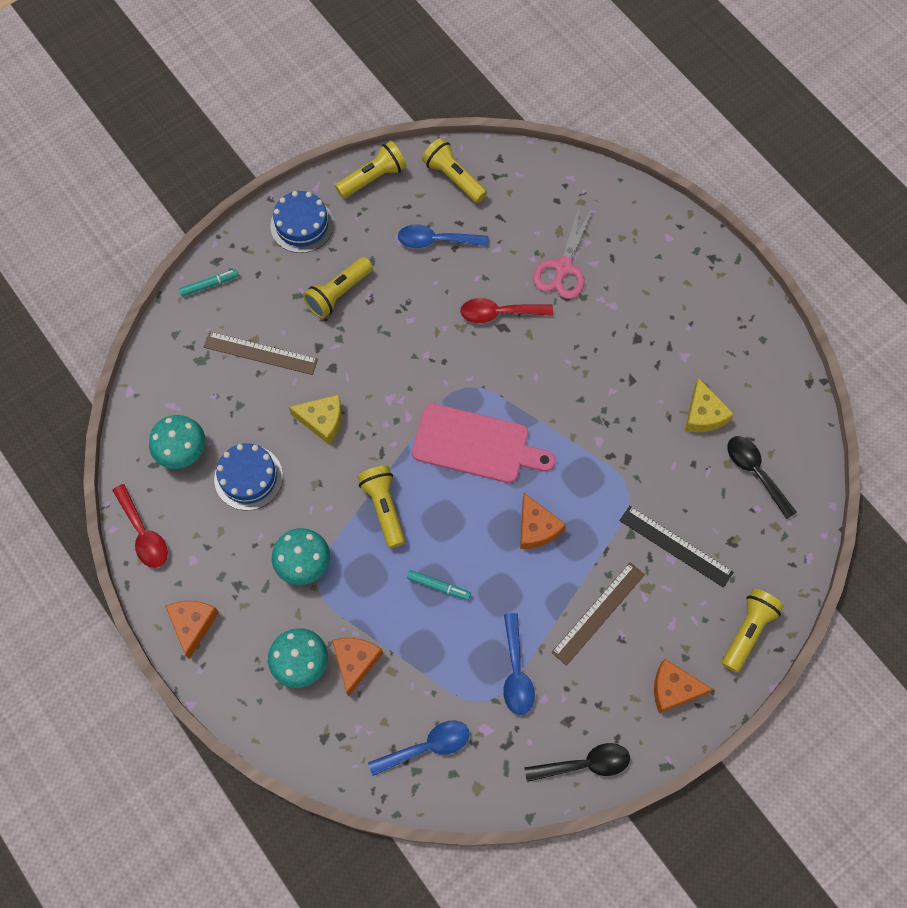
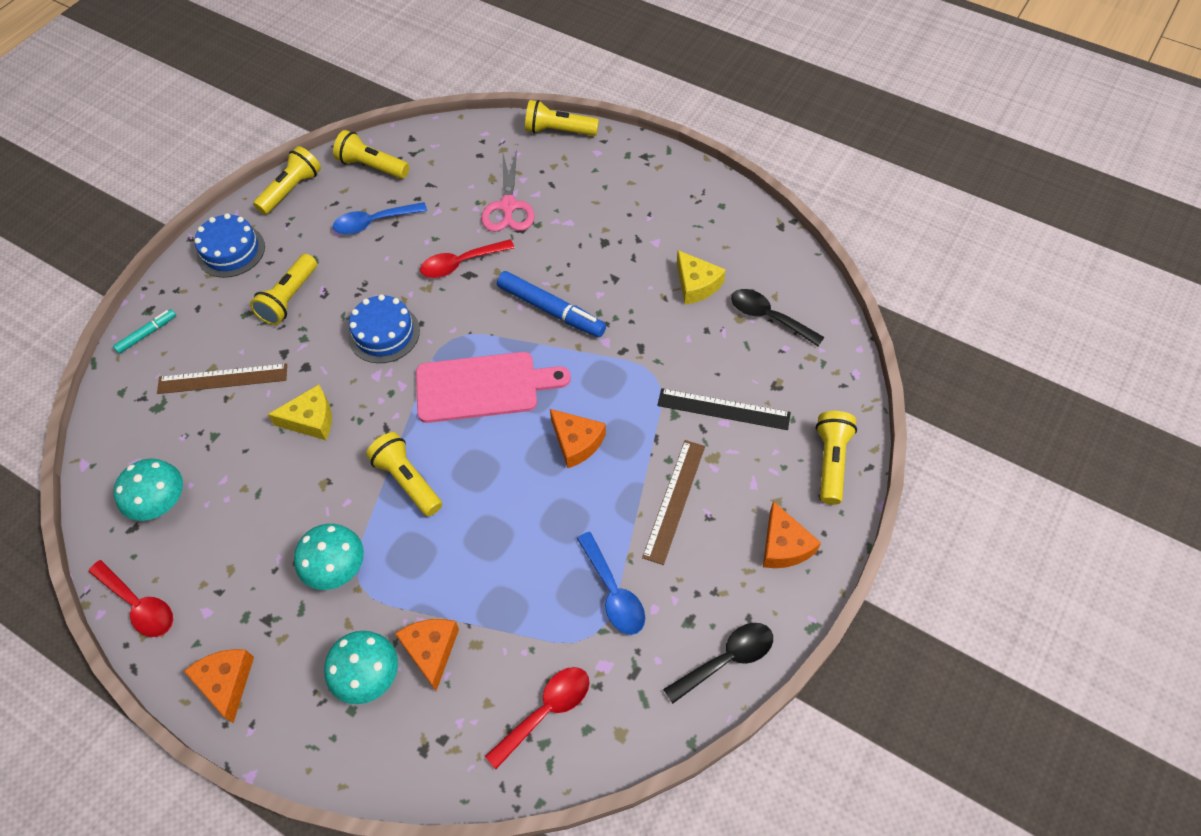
camera: 20 degrees left, 10 degrees down
blue cake [214,443,283,510] -> blue cake moved to [348,294,420,363]
blue spoon [368,721,470,776] -> red spoon [485,667,590,769]
turquoise marker [407,570,471,600] -> none
orange cheese [654,659,713,713] -> orange cheese turned 90 degrees counterclockwise [763,501,821,568]
none -> blue marker [497,271,606,337]
none -> yellow flashlight [525,100,599,136]

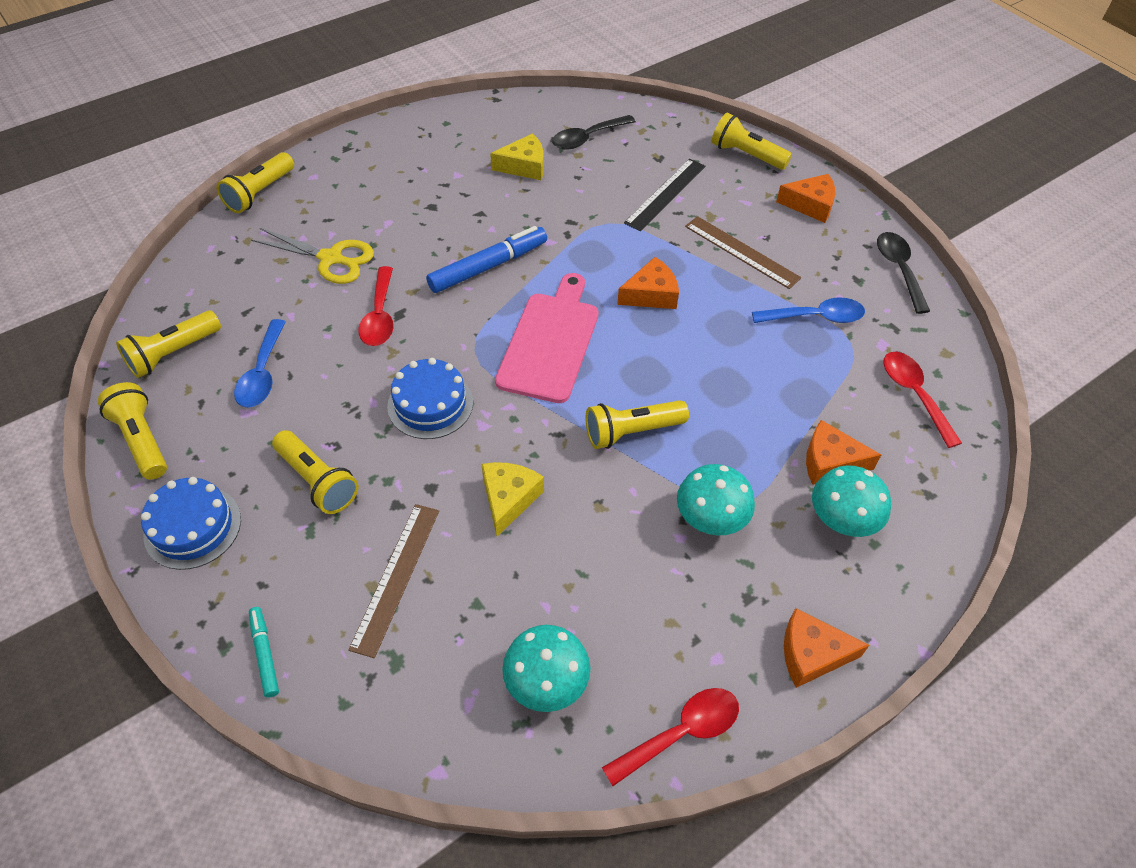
camera: 70 degrees left, 5 degrees down
pink scissors [481,150,535,232] -> yellow scissors [251,228,374,284]

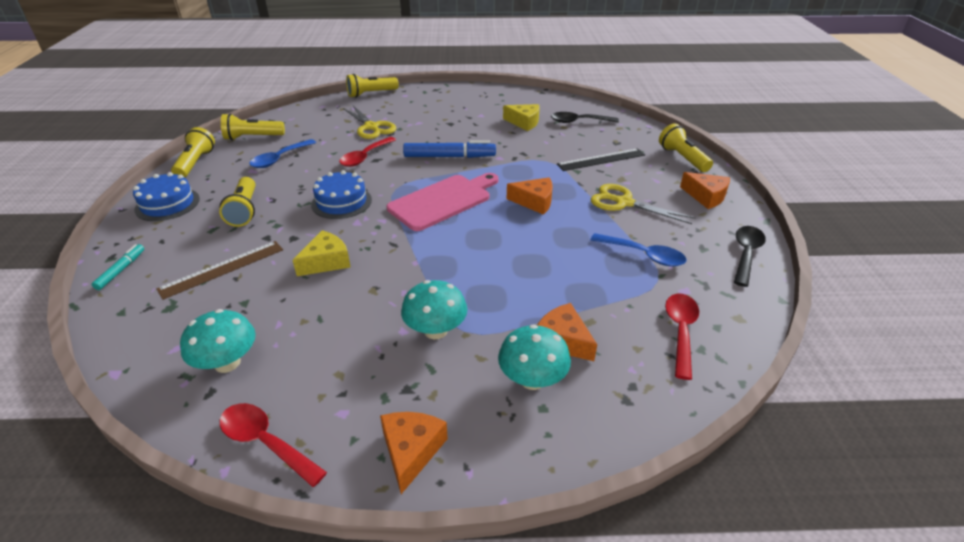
camera: 35 degrees right, 15 degrees down
yellow flashlight [586,400,689,449] -> none
red spoon [602,688,739,786] -> red spoon turned 150 degrees counterclockwise [220,403,327,487]
brown ruler [685,216,801,289] -> yellow scissors [591,184,695,224]
orange cheese [784,608,869,688] -> orange cheese turned 60 degrees clockwise [380,412,448,494]

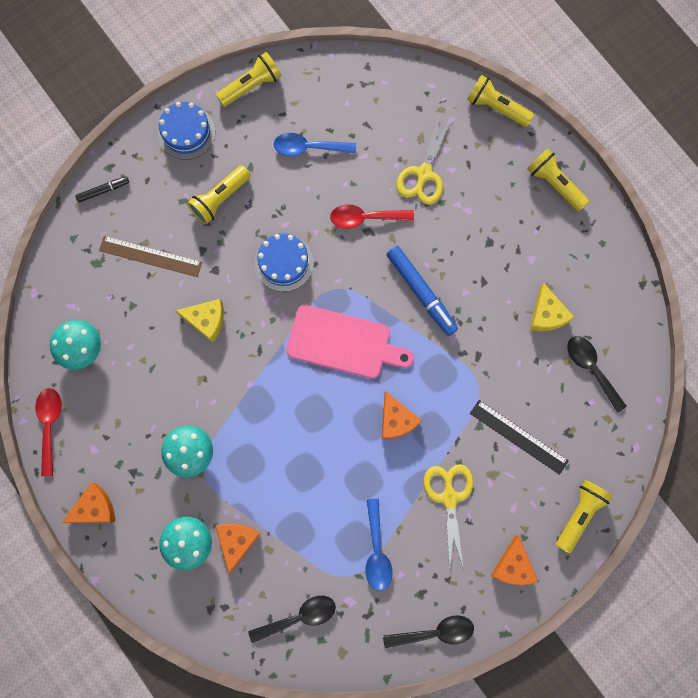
camera: 55 degrees right, 40 degrees up
turquoise marker [92,244,144,290] -> black marker [75,176,129,202]
yellow flashlight [221,113,285,140] -> yellow flashlight moved to [527,149,589,211]
red spoon [665,294,699,380] -> black spoon [248,596,336,643]

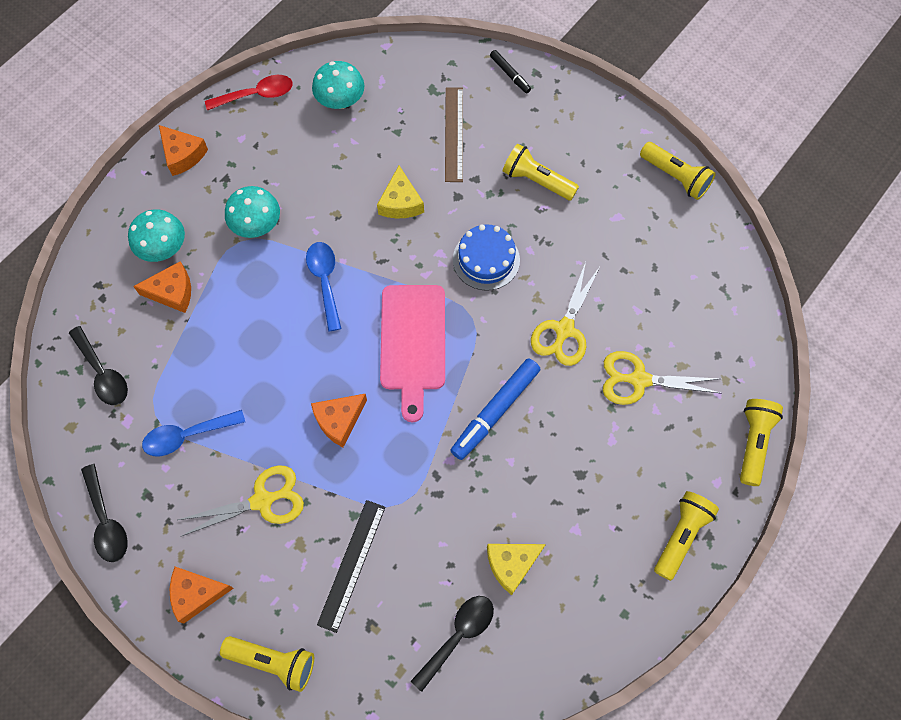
camera: 75 degrees right, 10 degrees down
blue cake [158,101,215,160] -> none
blue spoon [273,133,356,156] -> blue spoon moved to [306,242,342,331]
red spoon [330,205,414,229] -> yellow scissors [531,262,601,366]

